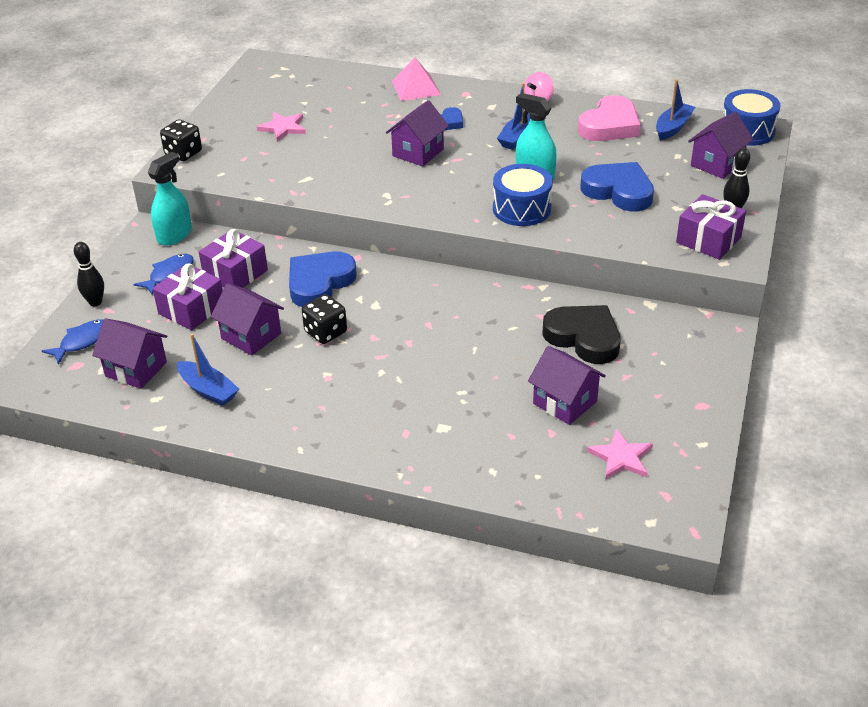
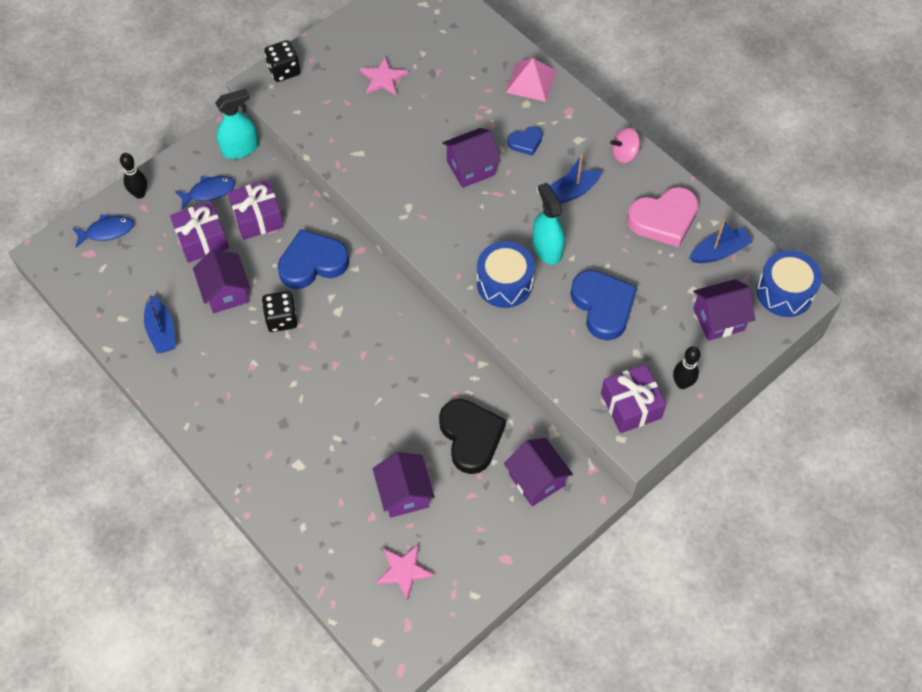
camera: 30 degrees right, 20 degrees up
purple house [92,318,167,389] -> purple house moved to [504,438,573,506]

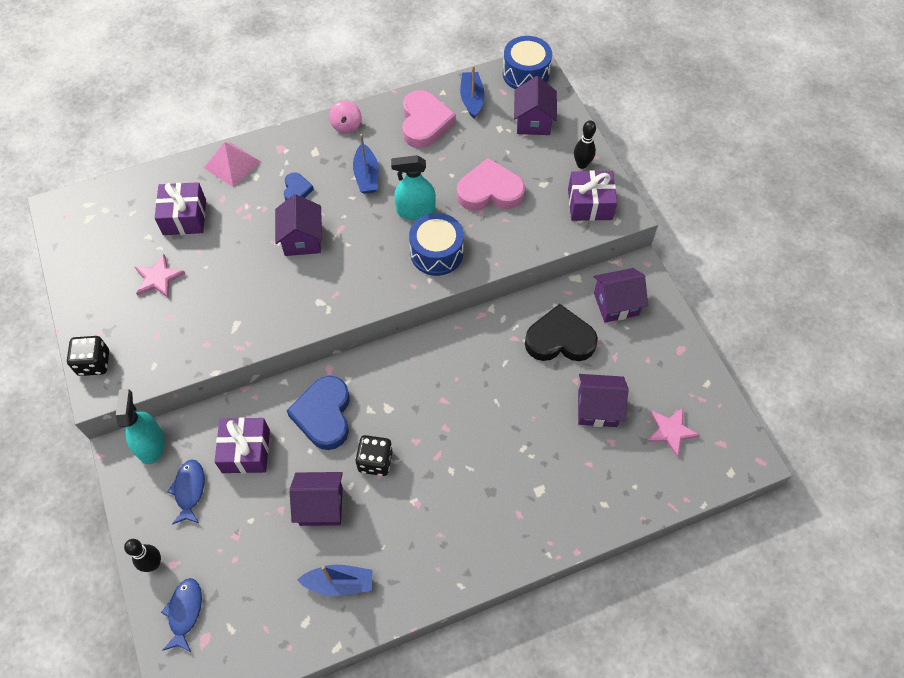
camera: 70 degrees left, 0 degrees up
purple gift [170,201,229,263] -> purple gift moved to [155,182,206,235]
blue heart [570,270,637,341] -> pink heart [457,158,525,211]

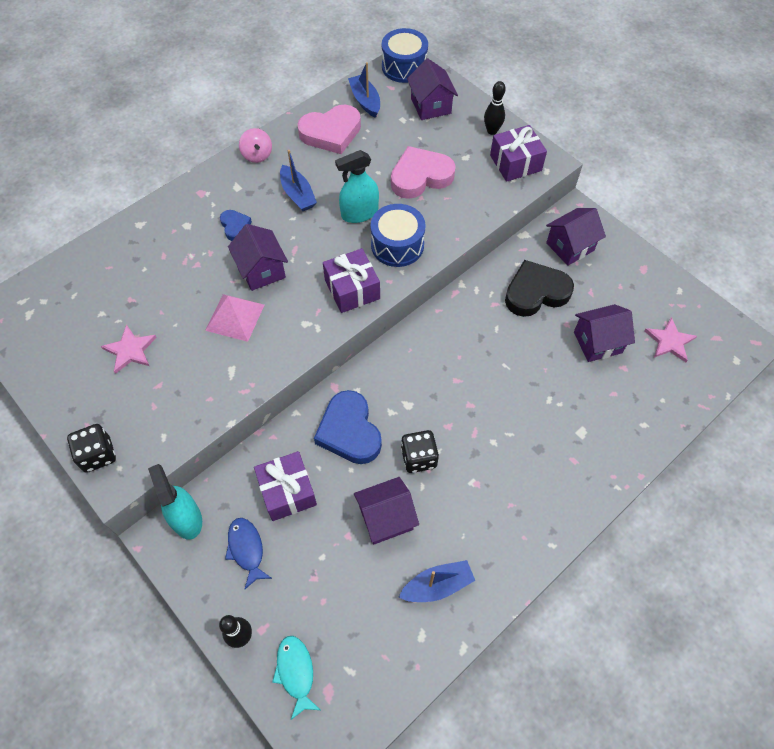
camera: 20 degrees left, 0 degrees up
purple gift [155,182,206,235] -> purple gift moved to [323,248,380,313]
blue fish [161,578,202,652] -> turquoise fish [272,636,320,720]
pink pyramid [204,142,261,187] -> pink pyramid moved to [205,294,264,342]
pink heart [402,90,456,148] -> pink heart turned 90 degrees clockwise [297,105,361,154]

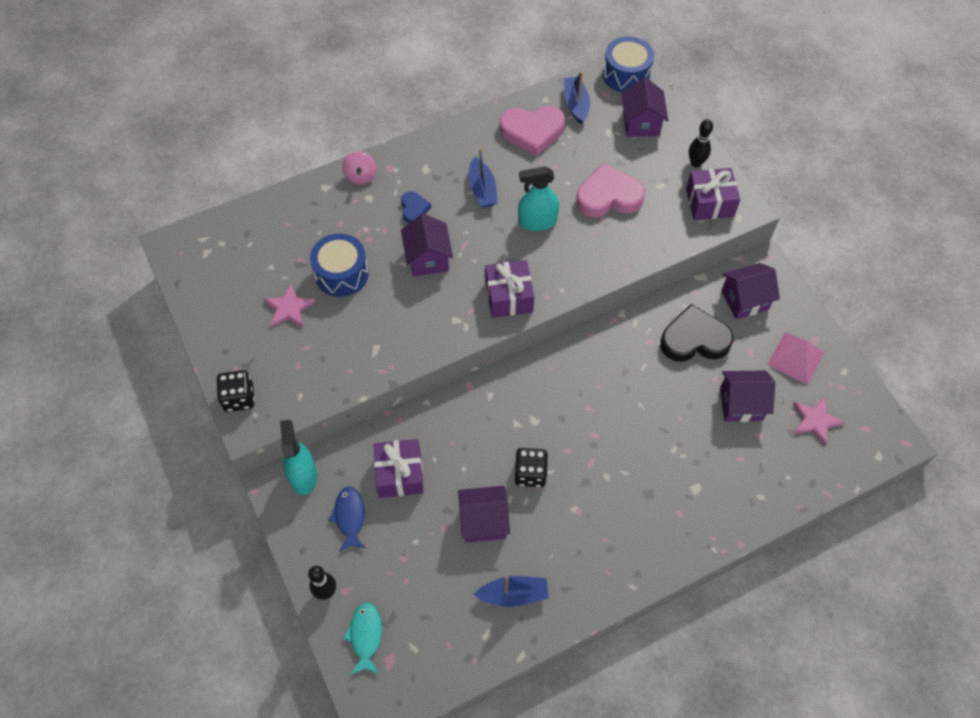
camera: 15 degrees right, 0 degrees up
pink pyramid [205,294,264,342] -> pink pyramid moved to [767,333,825,385]
pink spinning top [239,128,272,163] -> pink spinning top moved to [343,151,377,185]
blue heart [314,390,382,464] -> none
blue drum [370,204,425,267] -> blue drum moved to [310,233,369,297]

